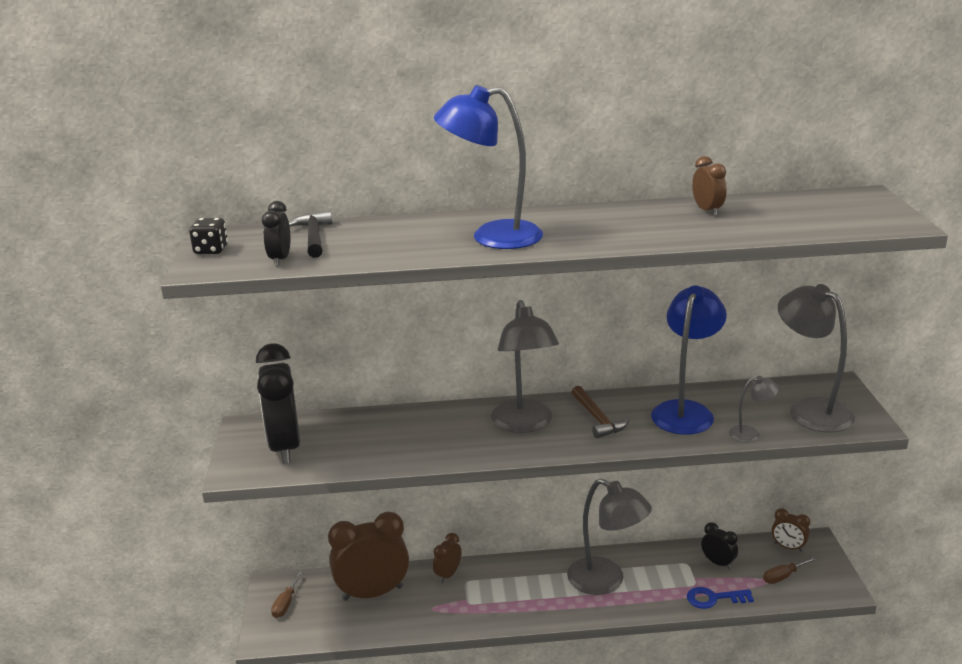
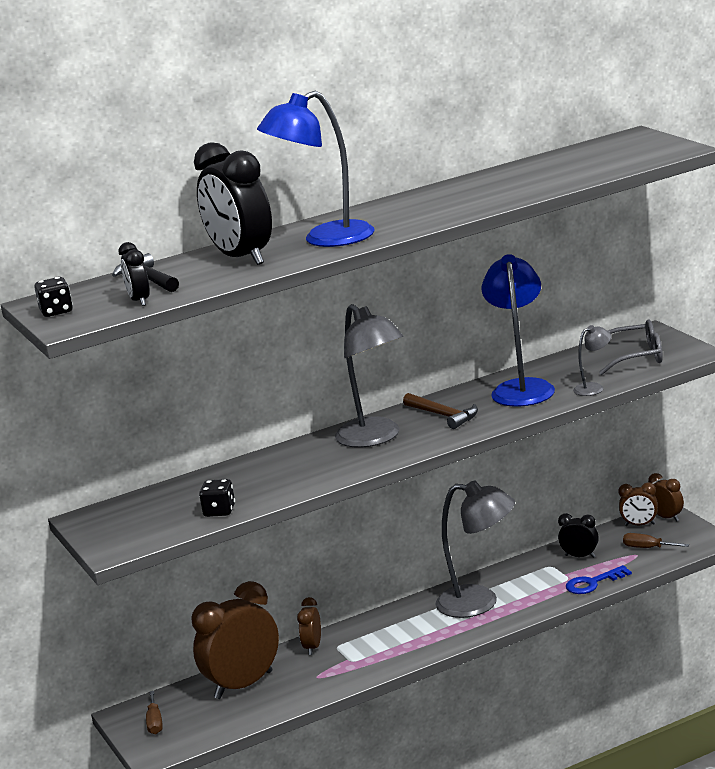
camera: 20 degrees left, 5 degrees down
black clock [256,343,300,464] -> black clock moved to [194,142,272,265]
brown clock [692,156,727,216] -> brown clock moved to [648,473,684,522]
brown screwdriver [763,557,816,584] -> brown screwdriver turned 75 degrees clockwise [623,533,689,548]
grey lamp [778,284,855,432] -> grey glasses [599,319,663,375]
none -> black dice [199,479,235,517]

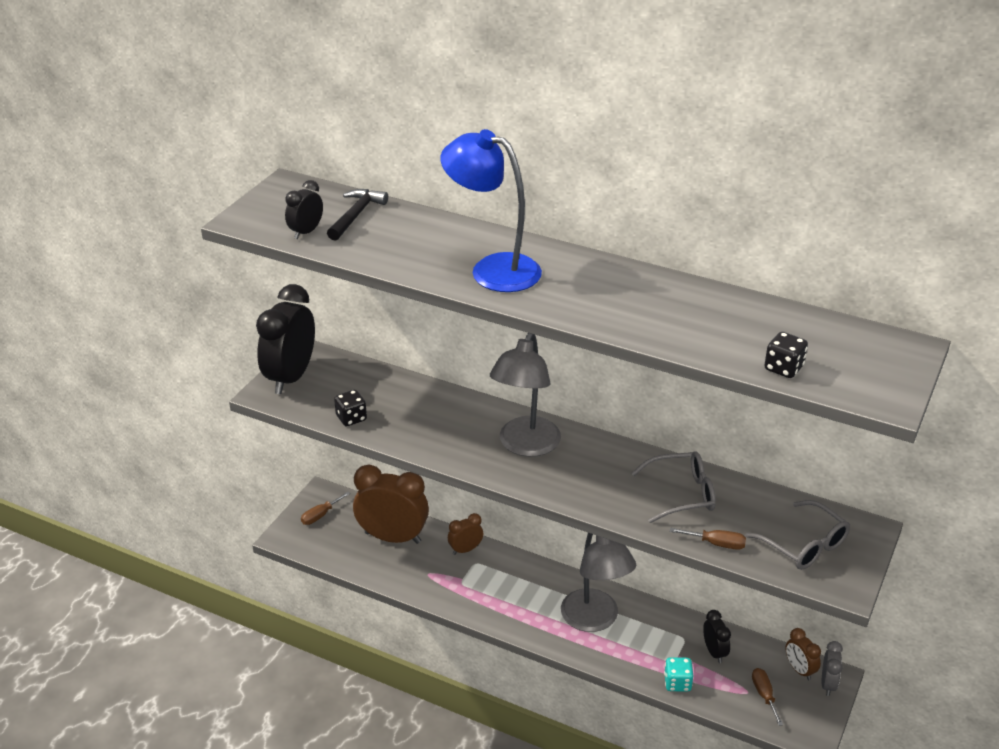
camera: 50 degrees right, 15 degrees up
black dice [34,277,73,317] -> black dice moved to [764,332,808,378]
black clock [194,142,272,265] -> black clock moved to [256,284,315,394]
brown hammer [403,393,478,429] -> none
blue lamp [481,254,555,407] -> grey glasses [631,451,716,523]
blue key [566,565,632,594] -> turquoise dice [664,657,693,692]
grey lamp [573,325,611,396] -> brown screwdriver [670,528,746,550]
brown clock [648,473,684,522] -> grey clock [822,641,843,696]

